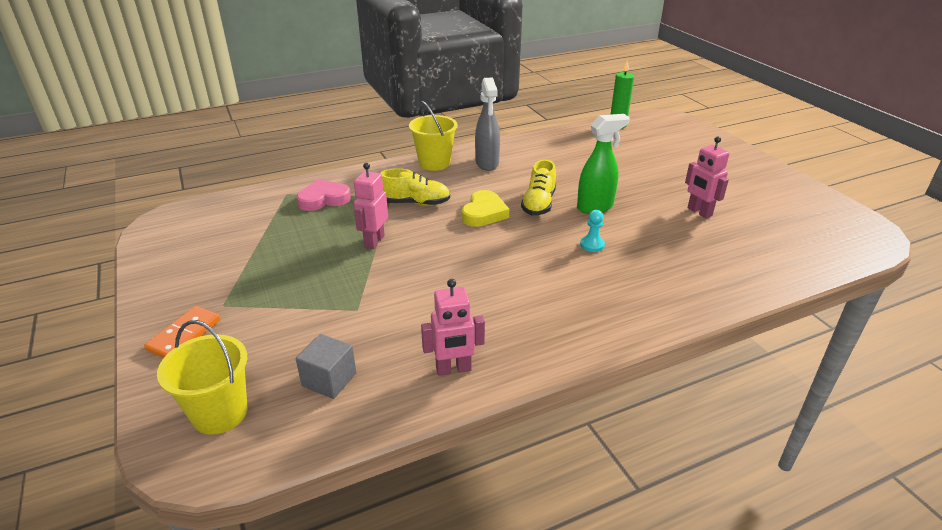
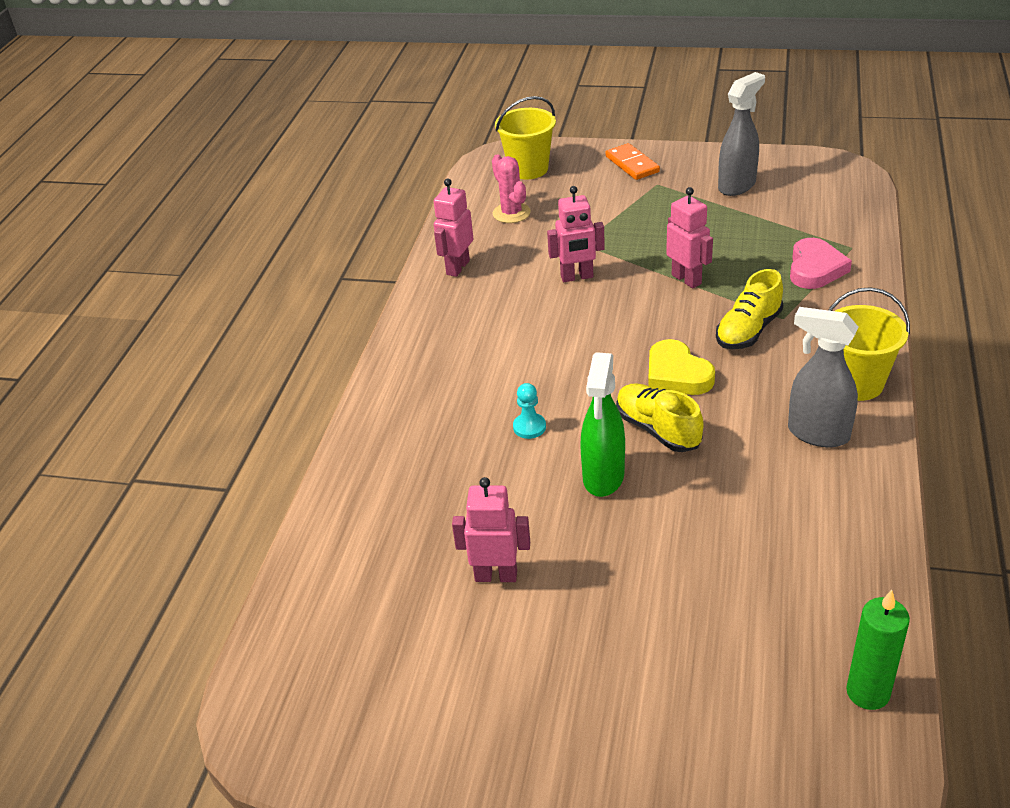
camera: 130 degrees right, 5 degrees up
grey cube [296,334,356,399] -> pink cactus [492,154,531,223]
none -> pink robot [547,186,605,282]
none -> grey spray bottle [718,72,765,196]

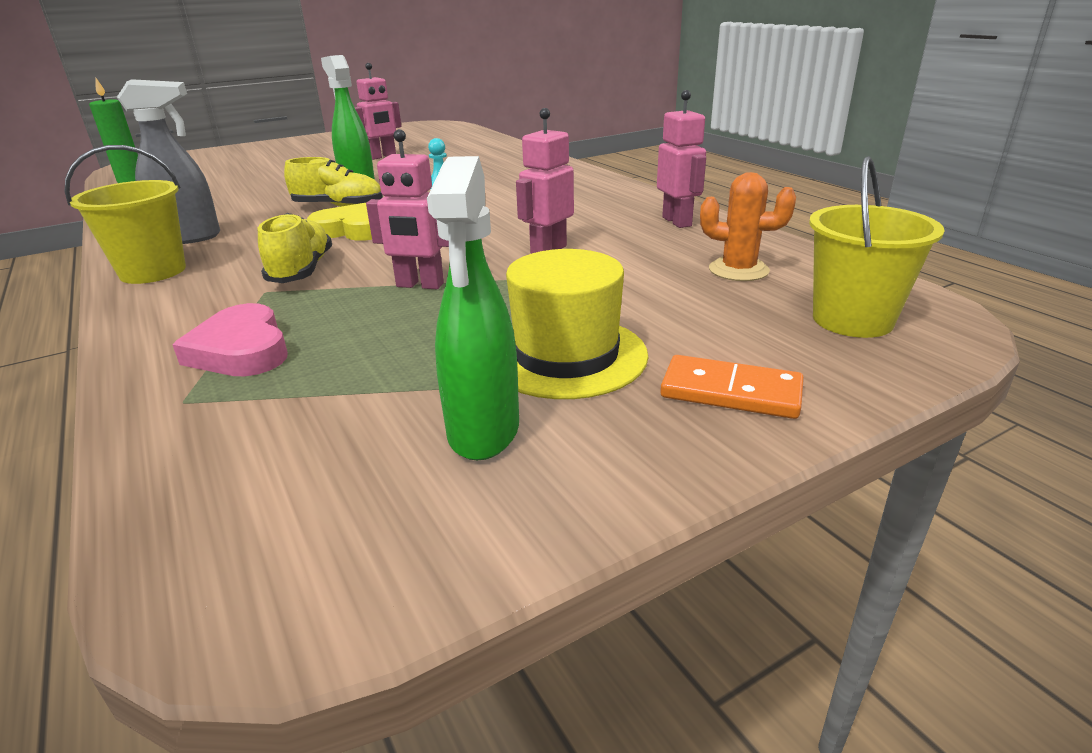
camera: 135 degrees right, 10 degrees down
pink cactus [492,154,531,223] -> orange cactus [700,172,796,281]
grey spray bottle [718,72,765,196] -> green spray bottle [427,156,519,461]
none -> yellow hat [506,249,648,399]

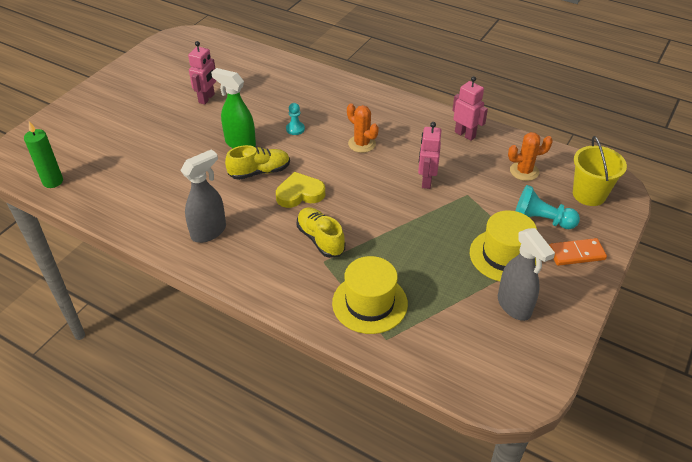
camera: 30 degrees left, 15 degrees up
yellow bucket [64,145,186,284] -> none
pink heart [172,303,288,376] -> yellow hat [332,256,408,334]
pink robot [366,129,449,289] -> none
green spray bottle [427,156,519,461] -> grey spray bottle [498,228,555,321]
none -> orange cactus [347,103,379,153]
none -> turquoise pawn [515,185,580,229]

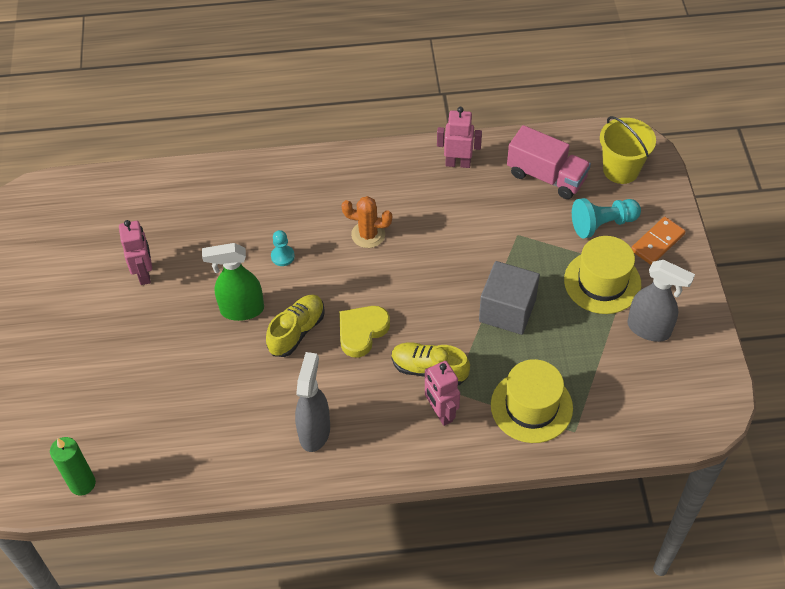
camera: 35 degrees left, 10 degrees up
pink robot [418,122,442,189] -> pink robot moved to [425,361,460,426]
orange cactus [508,132,553,181] -> pink truck [507,125,591,199]
none -> grey cube [479,261,540,335]

